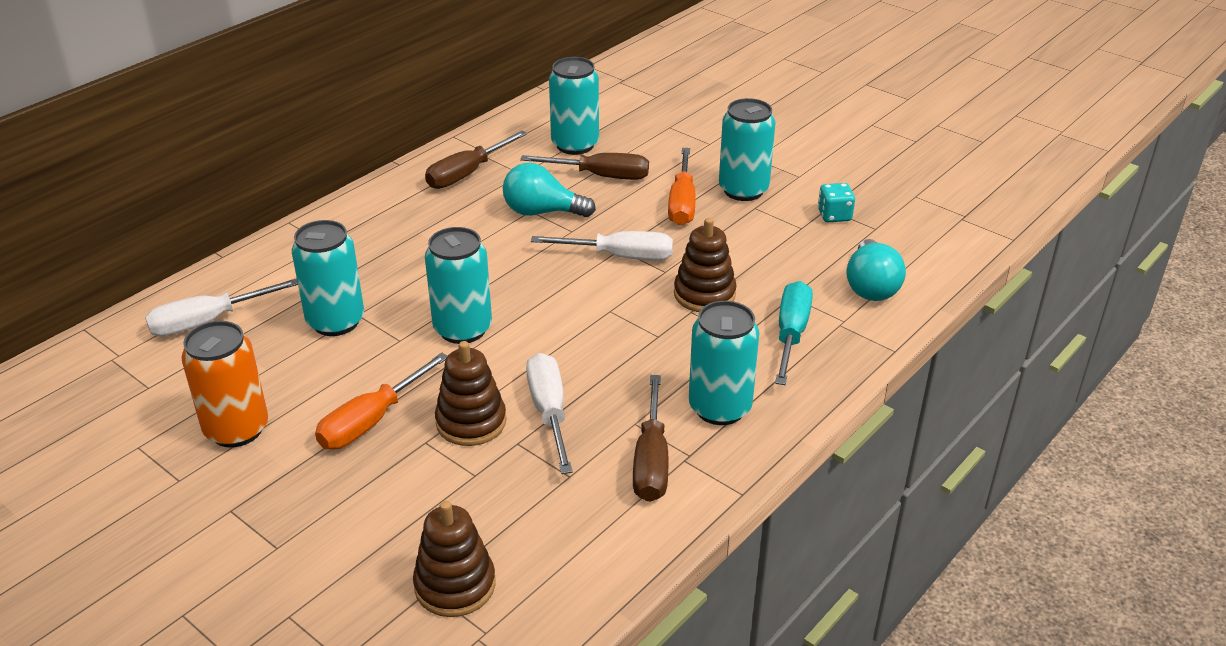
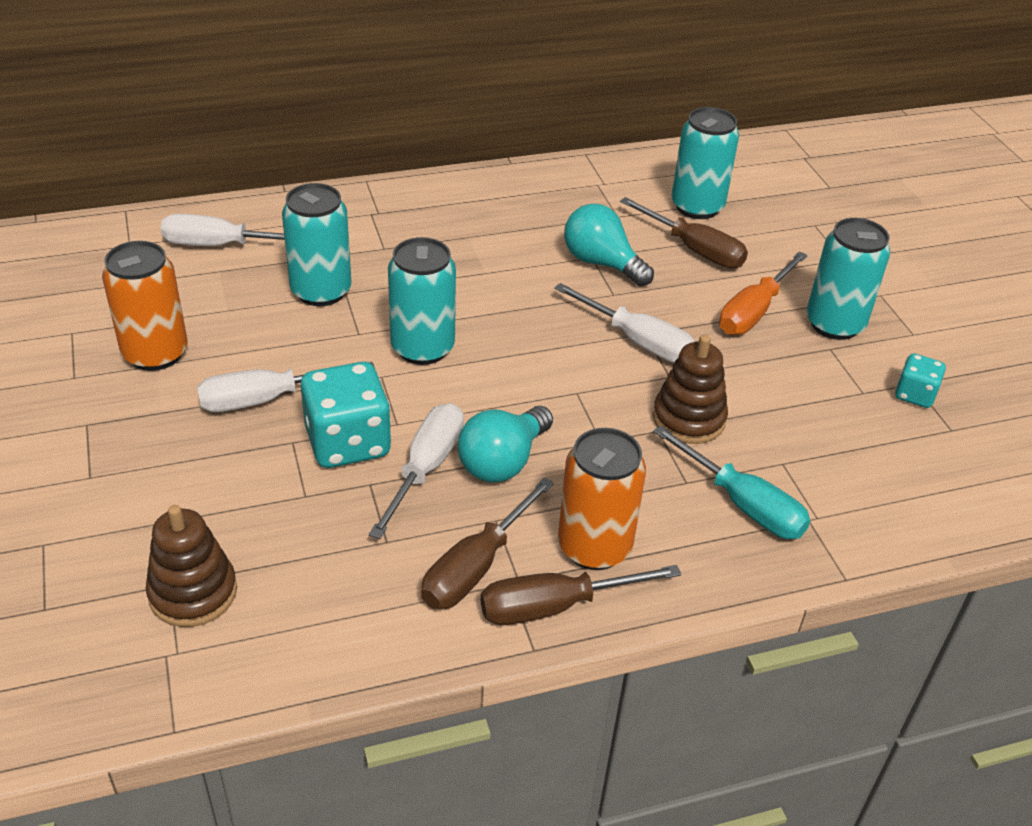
camera: 30 degrees right, 5 degrees up
orange screwdriver [315,353,447,450] -> white screwdriver [197,362,375,412]
brown screwdriver [425,130,528,189] -> brown screwdriver moved to [481,565,681,625]
brown stacking toy [435,341,506,446] -> turquoise dice [301,362,392,468]
turquoise can [689,301,759,425] -> orange can [558,428,646,570]
turquoise screwdriver [775,281,813,385] -> turquoise screwdriver turned 90 degrees clockwise [653,425,810,539]
turquoise light bulb [846,239,906,301] -> turquoise light bulb moved to [458,406,553,482]

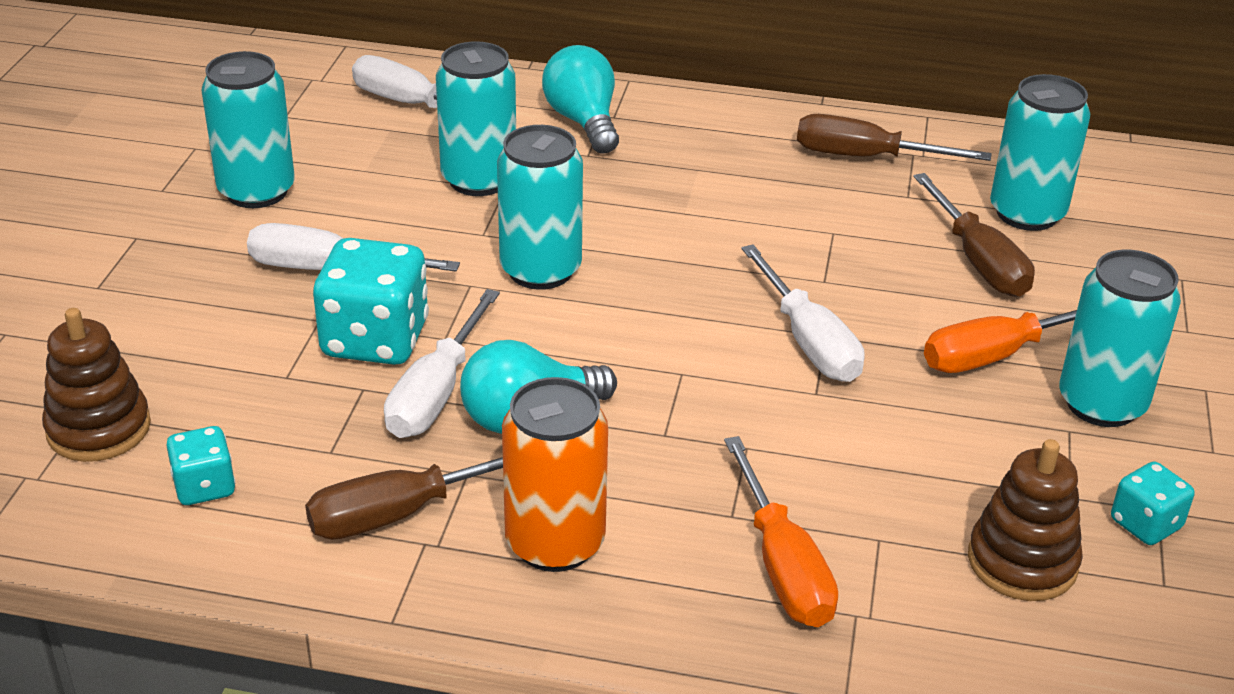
camera: 30 degrees right, 5 degrees down
orange can [102,241,187,371] -> turquoise can [202,51,295,208]
white screwdriver [369,403,464,539] -> white screwdriver turned 150 degrees clockwise [384,289,500,438]
brown screwdriver [481,565,681,625] -> brown screwdriver moved to [797,114,992,161]
turquoise light bulb [564,204,654,286] -> turquoise light bulb moved to [542,45,619,154]
brown stacking toy [653,335,728,444] -> brown stacking toy moved to [968,439,1083,601]
turquoise screwdriver [653,425,810,539] -> orange screwdriver [724,436,838,627]
none -> turquoise dice [166,426,235,505]

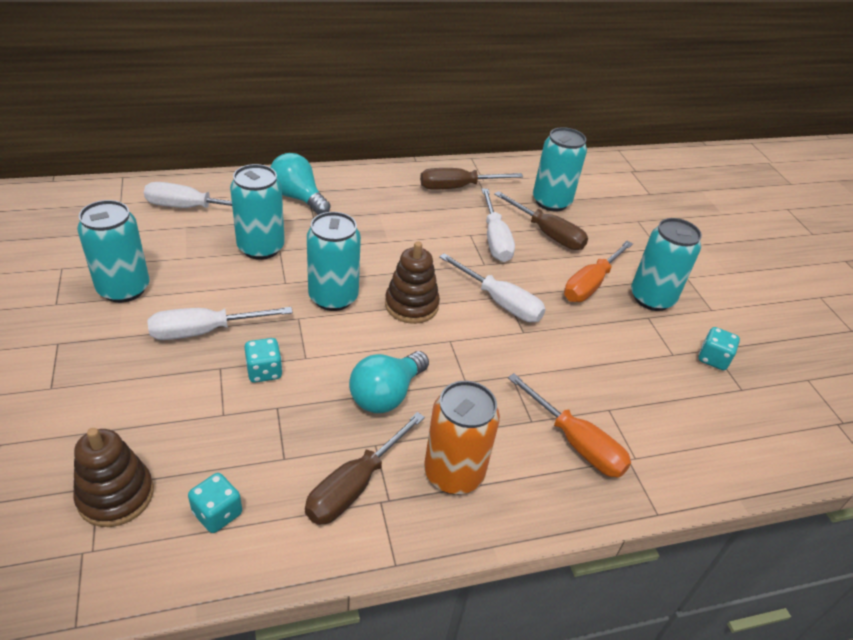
camera: 30 degrees left, 5 degrees up
turquoise dice [313,238,429,365] -> turquoise dice [244,338,282,383], size x0.54
white screwdriver [384,289,500,438] -> white screwdriver moved to [482,189,515,262]
brown stacking toy [968,439,1083,601] -> brown stacking toy moved to [385,241,440,324]

